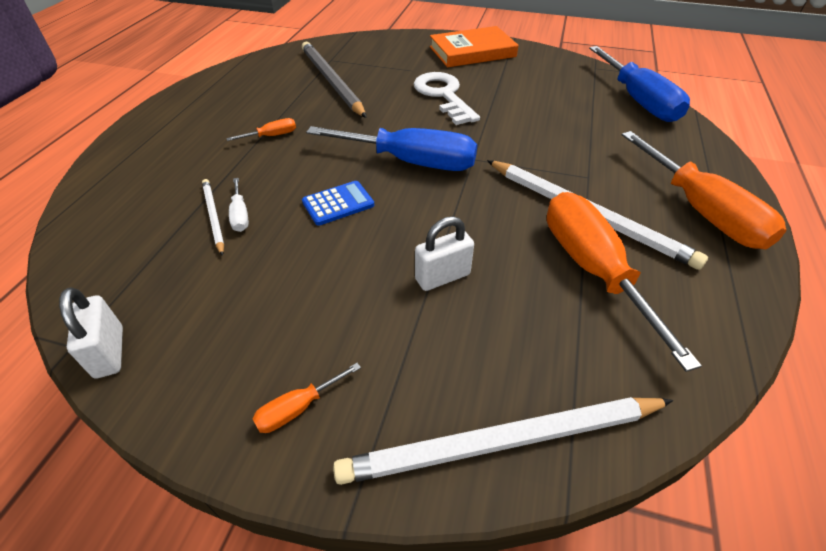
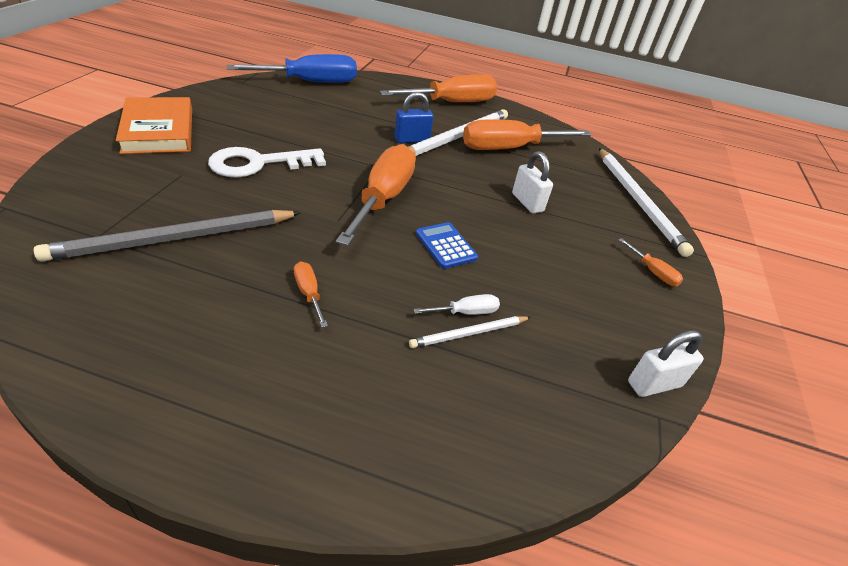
camera: 95 degrees left, 5 degrees down
blue screwdriver [306,126,477,171] -> orange screwdriver [336,144,416,246]
none -> blue padlock [394,92,433,143]

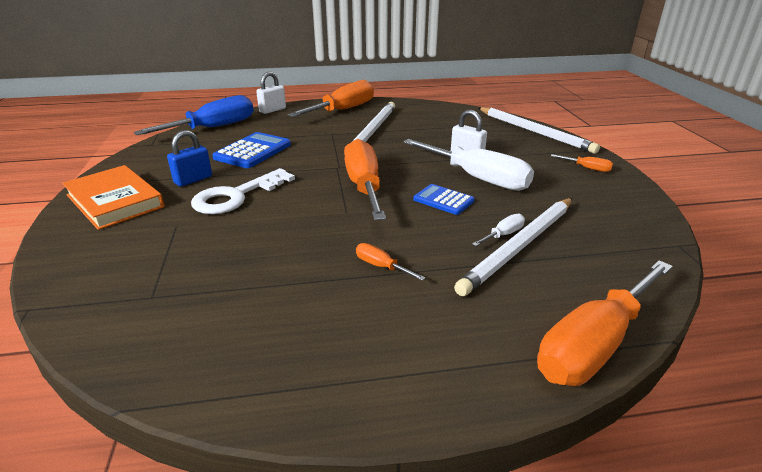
camera: 20 degrees left, 10 degrees down
grey pencil [34,210,301,262] -> none
blue padlock [394,92,433,143] -> blue padlock moved to [167,130,212,187]
white pencil [409,316,531,348] -> white pencil [454,198,572,296], size x1.96
orange screwdriver [463,119,591,150] -> orange screwdriver moved to [537,260,673,386]
white padlock [628,330,704,397] -> white padlock moved to [256,72,286,114]
none -> blue calculator [212,132,291,168]
none -> white screwdriver [403,139,534,191]

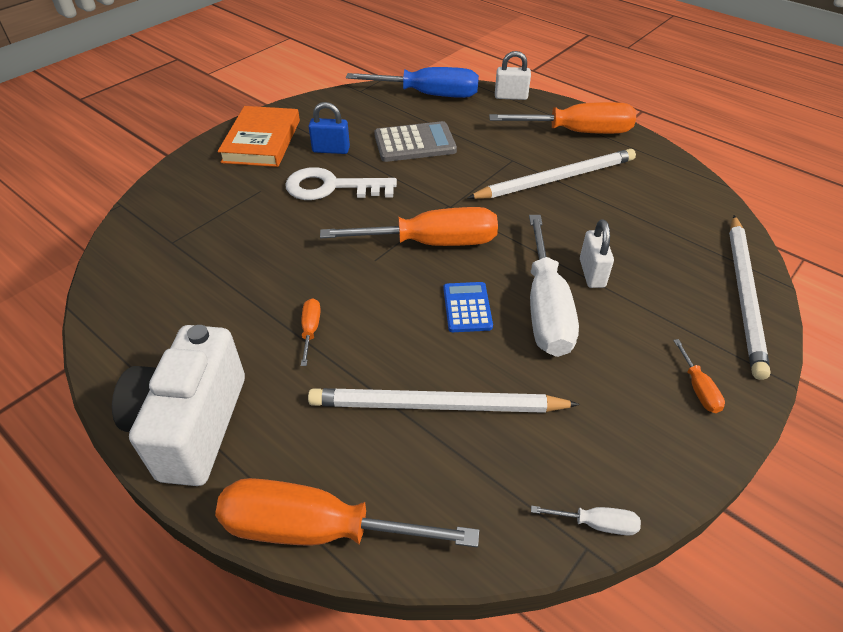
camera: 50 degrees right, 15 degrees up
blue calculator [212,132,291,168] -> grey calculator [374,121,457,162]
orange screwdriver [344,139,386,221] -> orange screwdriver turned 45 degrees clockwise [320,207,498,246]
white screwdriver [472,214,525,246] -> white screwdriver moved to [531,506,641,536]
none -> white camera [112,325,245,486]

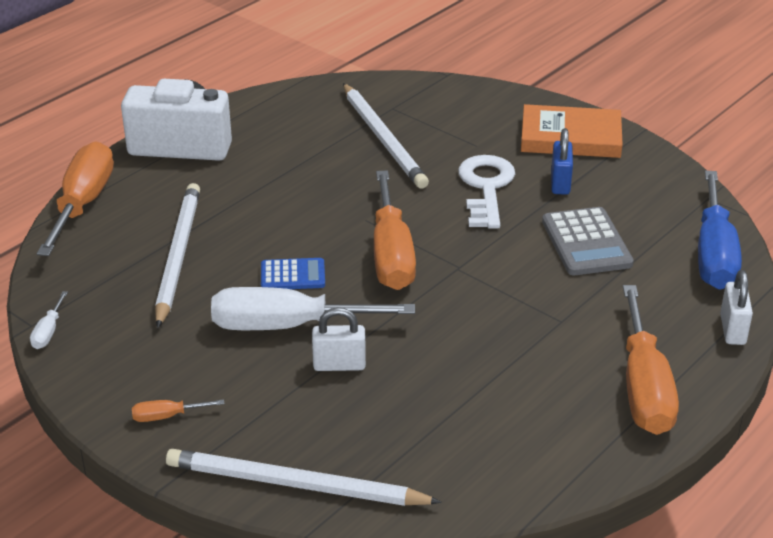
camera: 90 degrees right, 10 degrees down
orange screwdriver [301,298,321,366] -> none
white pencil [467,149,636,199] -> white pencil moved to [343,83,429,189]

